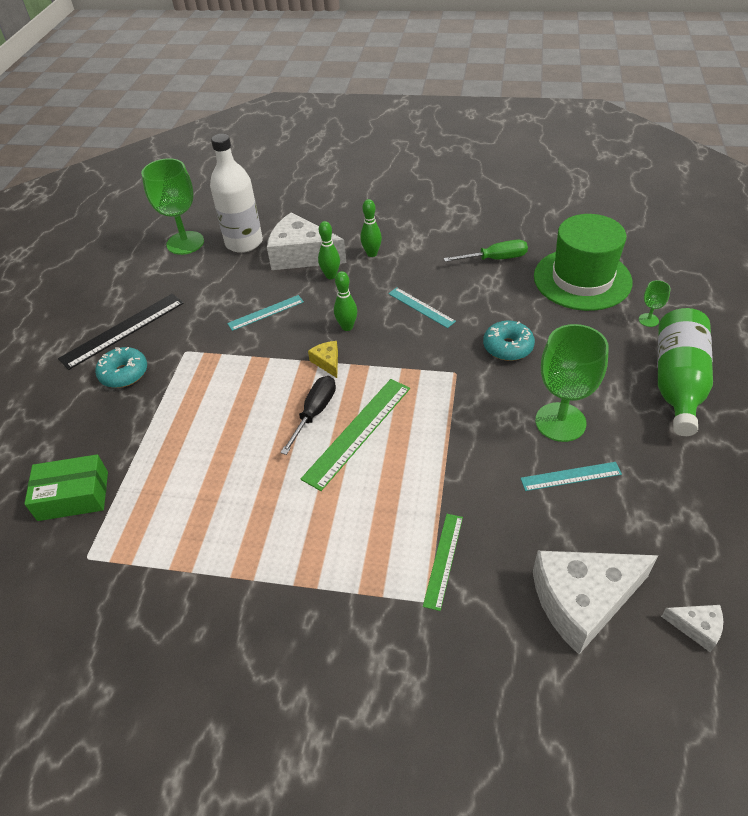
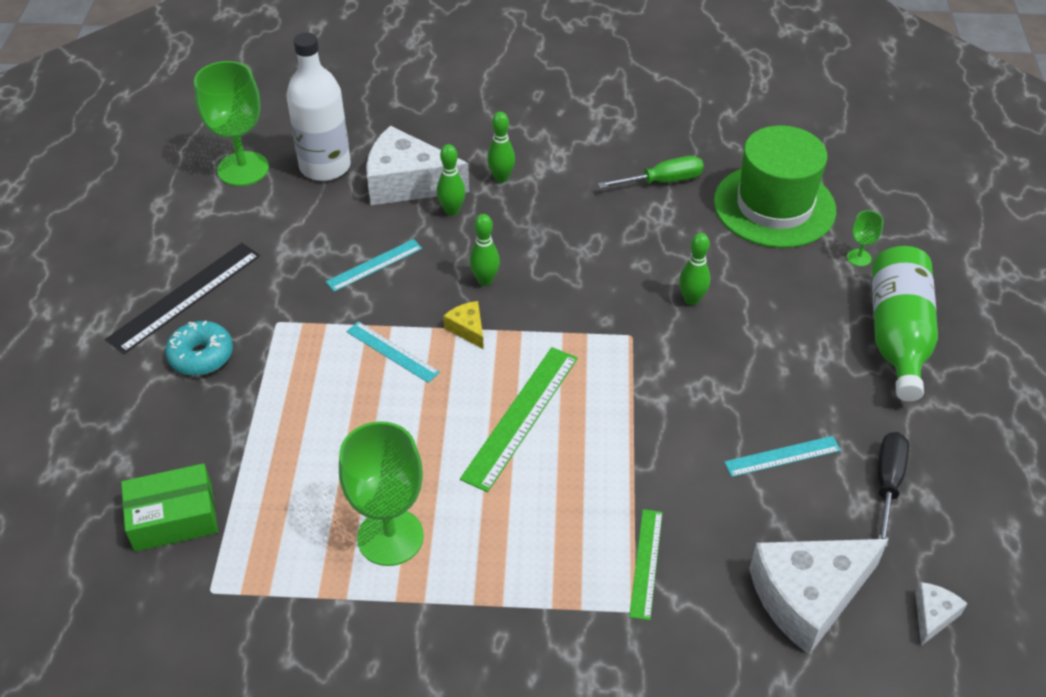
camera: 10 degrees left, 0 degrees up
black screwdriver [280,376,336,455] -> black screwdriver moved to [878,432,909,547]
turquoise ruler [388,287,456,328] -> turquoise ruler moved to [346,321,440,383]
turquoise donut [483,321,535,361] -> green bowling pin [679,233,710,305]
green goblet [535,324,609,442] -> green goblet moved to [339,421,424,566]
white cheese [661,605,723,652] -> white cheese turned 75 degrees counterclockwise [915,582,968,646]

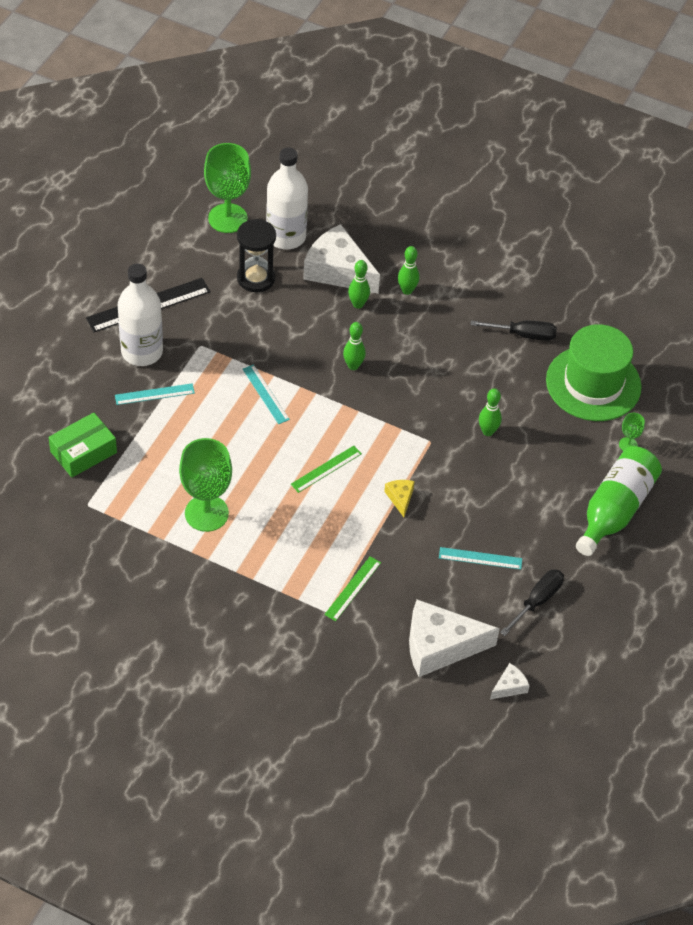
camera: 20 degrees right, 5 degrees up
green box [121,463,218,552] -> green box turned 45 degrees counterclockwise [49,412,117,477]
turquoise donut [165,321,233,376] -> white bottle [118,264,163,366]
turquoise ruler [326,239,422,292] -> turquoise ruler moved to [115,383,195,405]
yellow cheese [443,301,484,349] -> yellow cheese moved to [384,480,415,517]
green ruler [460,347,578,492] -> green ruler [291,446,362,493], size x0.60
green screwdriver [598,156,704,188] -> black screwdriver [471,321,557,341]
none -> black hourglass [237,219,276,292]

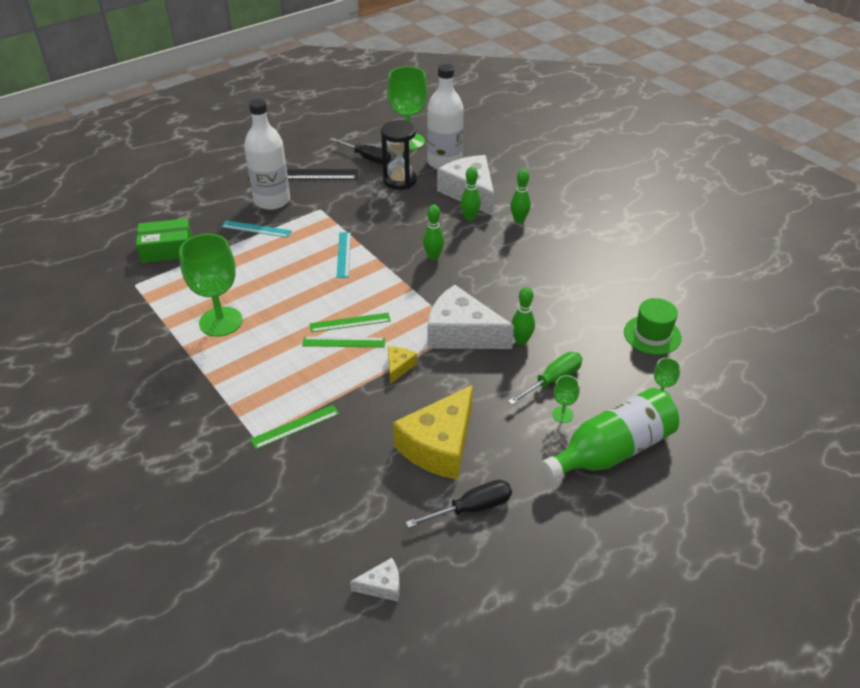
camera: 30 degrees right, 10 degrees down
white cheese [409,599,500,677] -> white cheese moved to [428,285,514,349]
turquoise ruler [439,547,522,570] -> yellow cheese [393,385,473,480]
black screwdriver [471,321,557,341] -> black screwdriver moved to [330,138,391,164]
green hat [546,324,642,421] -> green hat [624,298,682,355], size x0.57
none -> green ruler [302,337,385,347]
none -> green screwdriver [508,352,582,405]
none -> green goblet [552,375,580,423]

